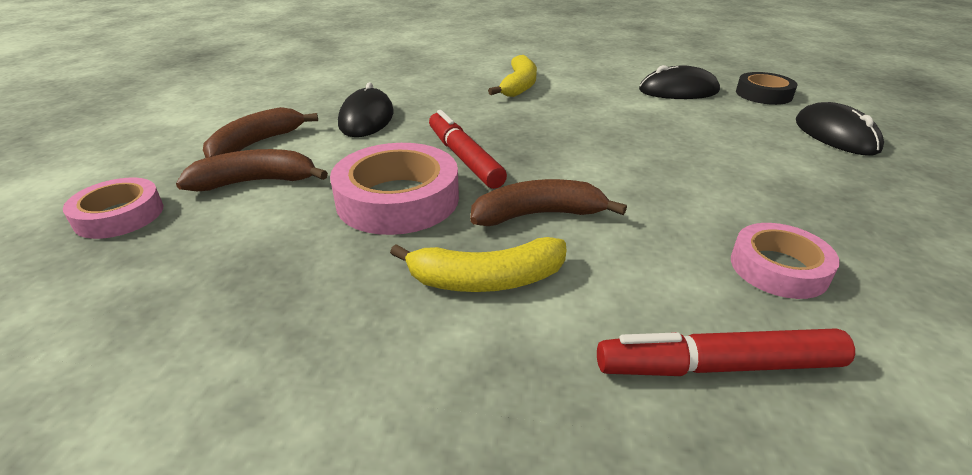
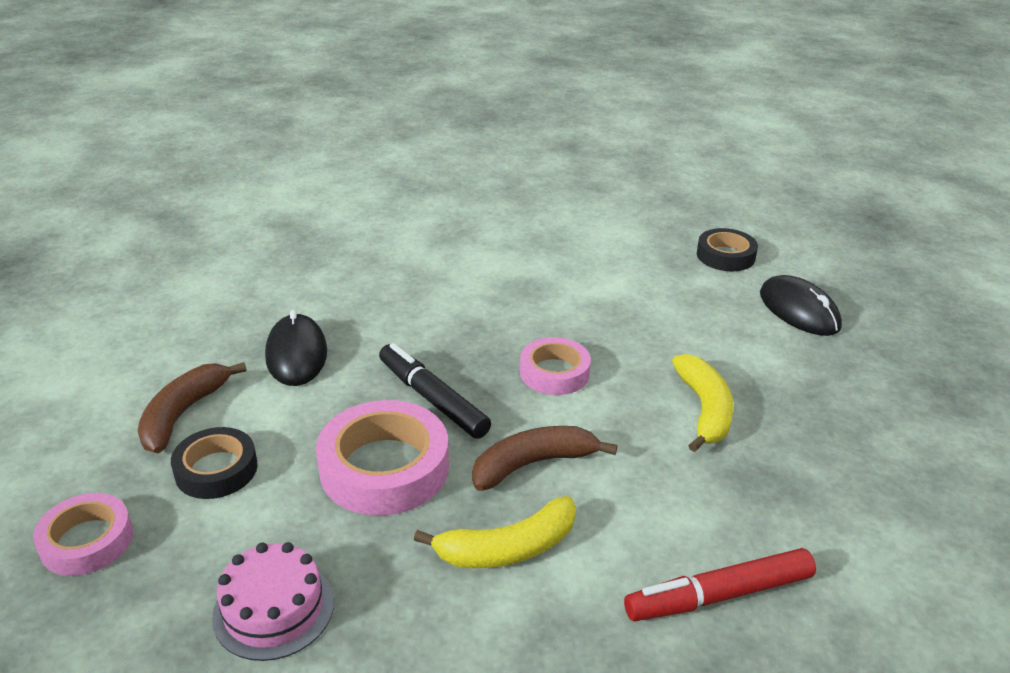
camera: 15 degrees left, 0 degrees up
brown banana [176,149,328,191] -> black tape [171,427,258,499]
red marker [429,110,507,189] -> black marker [379,343,491,439]
yellow banana [488,55,537,97] -> yellow banana moved to [672,354,734,452]
black mouse [639,65,720,99] -> none
pink tape [731,223,840,299] -> pink tape moved to [520,337,591,395]
none -> pink cake [212,542,334,661]

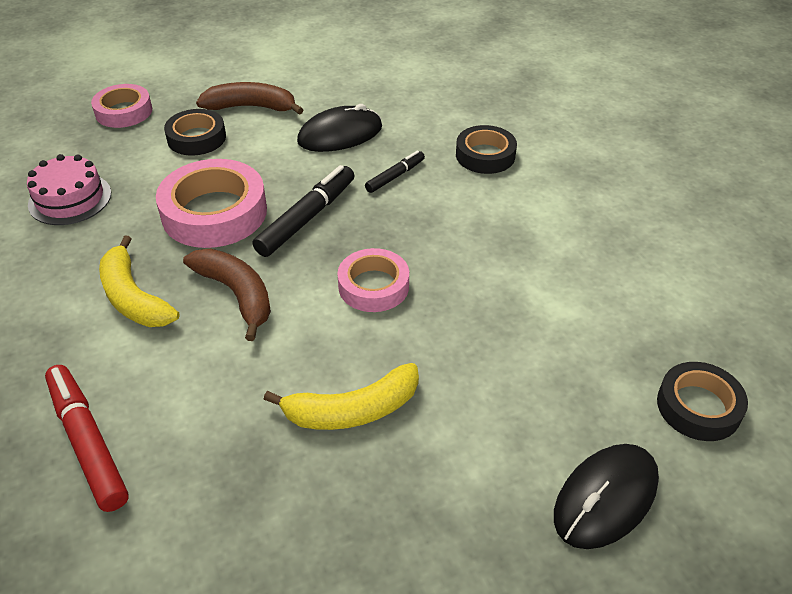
camera: 75 degrees right, 10 degrees up
none -> black marker [365,150,425,193]
none -> black tape [456,125,517,174]

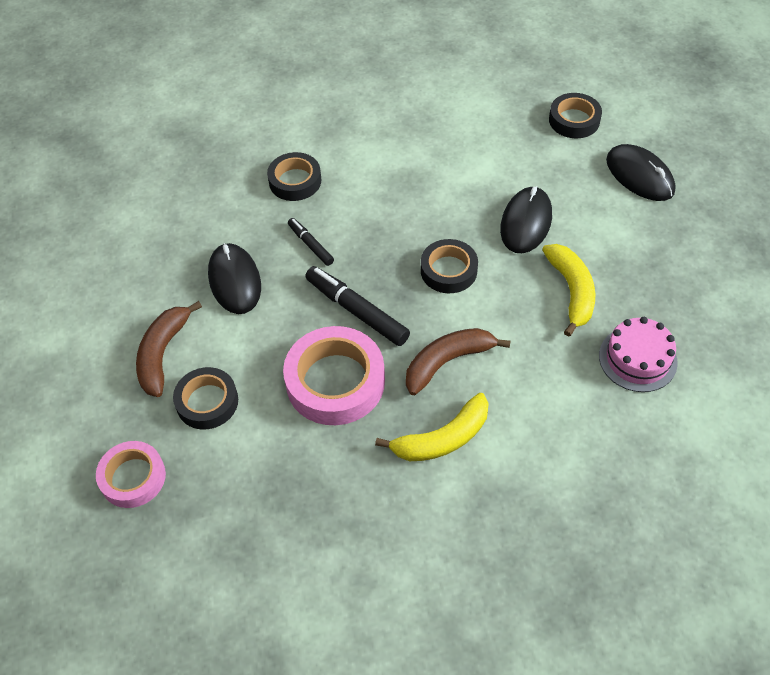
camera: 80 degrees left, 10 degrees up
pink cake [27,154,111,225] -> pink cake moved to [599,317,678,392]
red marker [45,365,129,512] -> none
pink tape [337,248,409,312] -> black tape [421,239,478,293]
none -> black mouse [500,186,552,253]

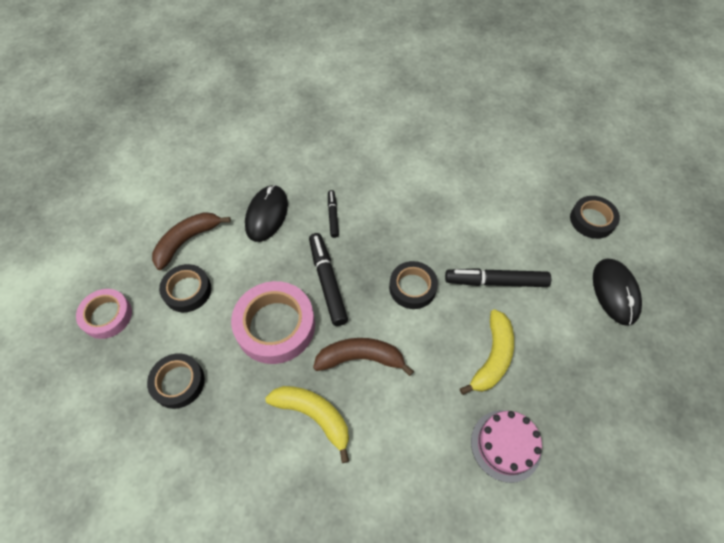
camera: 30 degrees right, 5 degrees up
black tape [267,152,321,201] -> black tape moved to [147,353,205,409]
yellow banana [375,393,489,461] -> yellow banana turned 150 degrees counterclockwise [265,386,349,463]
black mouse [500,186,552,253] -> black marker [445,268,551,287]

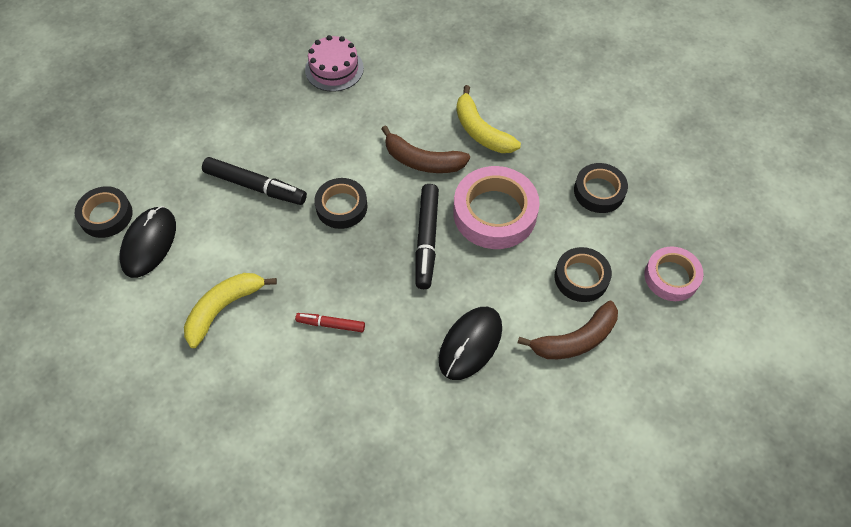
camera: 160 degrees left, 0 degrees up
black marker [328,190,339,238] -> none
yellow banana [460,309,514,395] -> yellow banana moved to [184,273,277,348]
black mouse [593,258,642,326] -> black mouse moved to [119,206,176,278]
none -> red marker [295,313,365,332]

